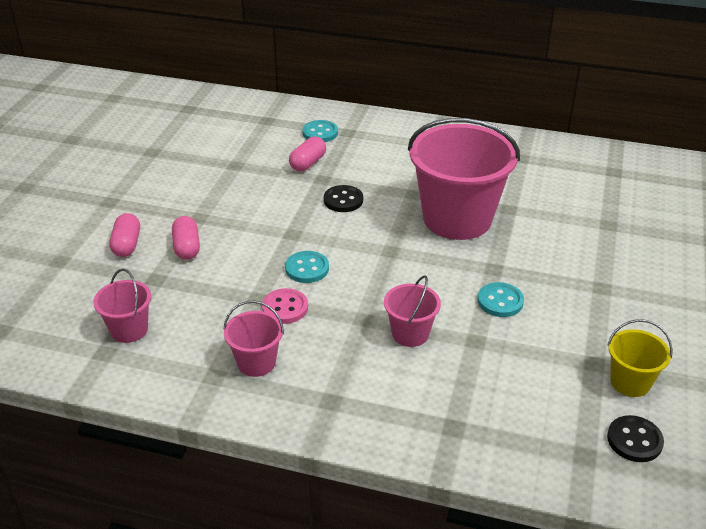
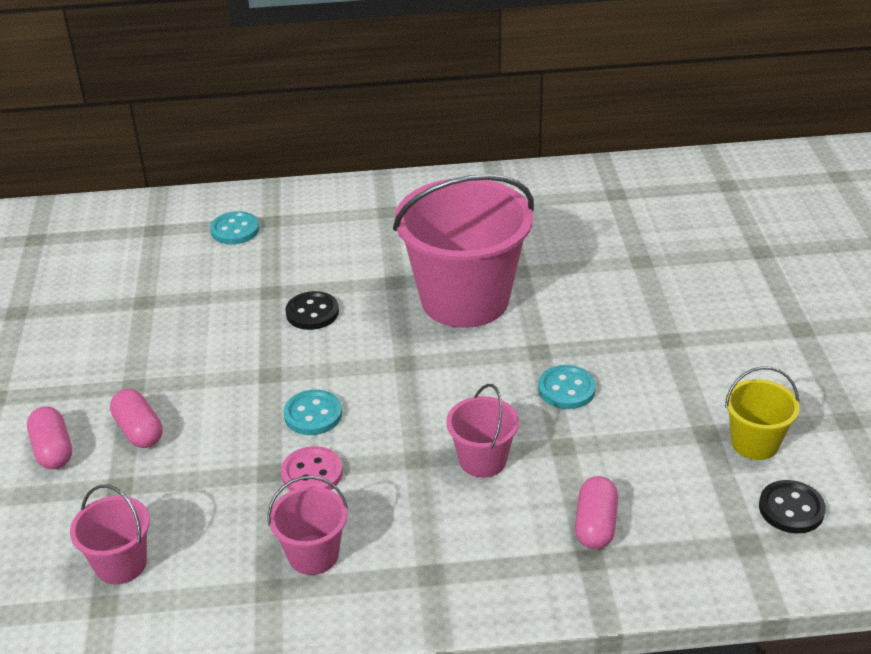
camera: 20 degrees left, 0 degrees up
pink capsule [289,136,326,171] -> pink capsule moved to [575,476,618,549]

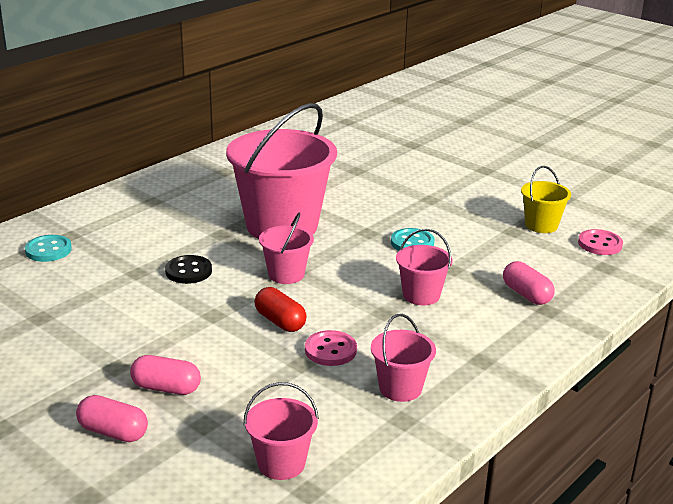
camera: 45 degrees left, 10 degrees down
turquoise button [283,390,342,435] -> red capsule [254,287,307,332]
black button [759,480,826,534] -> pink button [578,229,623,255]
none -> pink bucket [259,213,314,284]

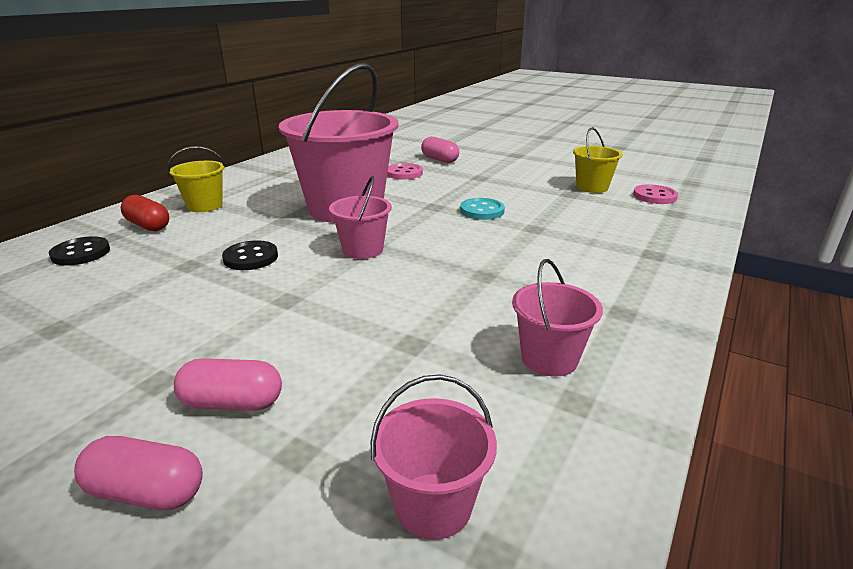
camera: 10 degrees left, 0 degrees up
turquoise button [25,235,72,262] -> black button [49,236,110,266]
red capsule [254,287,307,332] -> red capsule moved to [121,195,169,231]
pink button [305,330,357,366] -> pink button moved to [387,163,423,180]
pink bucket [396,229,453,305] -> none
pink capsule [503,261,555,305] -> pink capsule moved to [421,137,459,163]
none -> yellow bucket [168,146,226,212]

